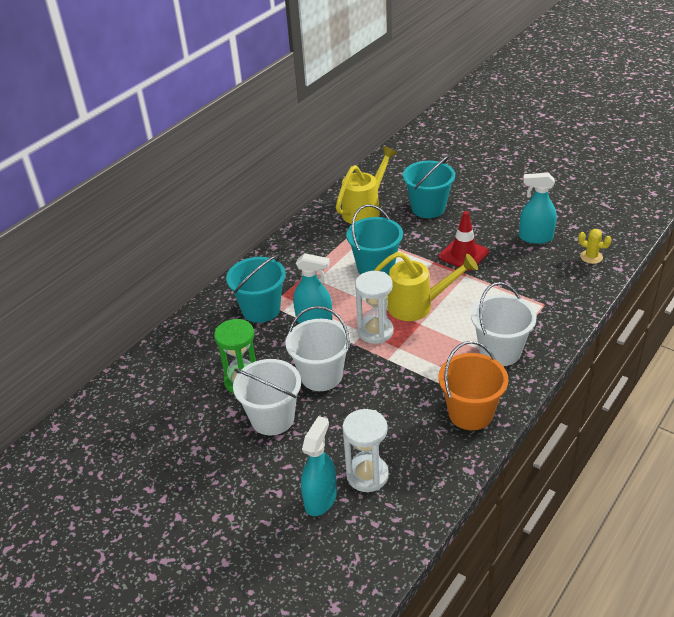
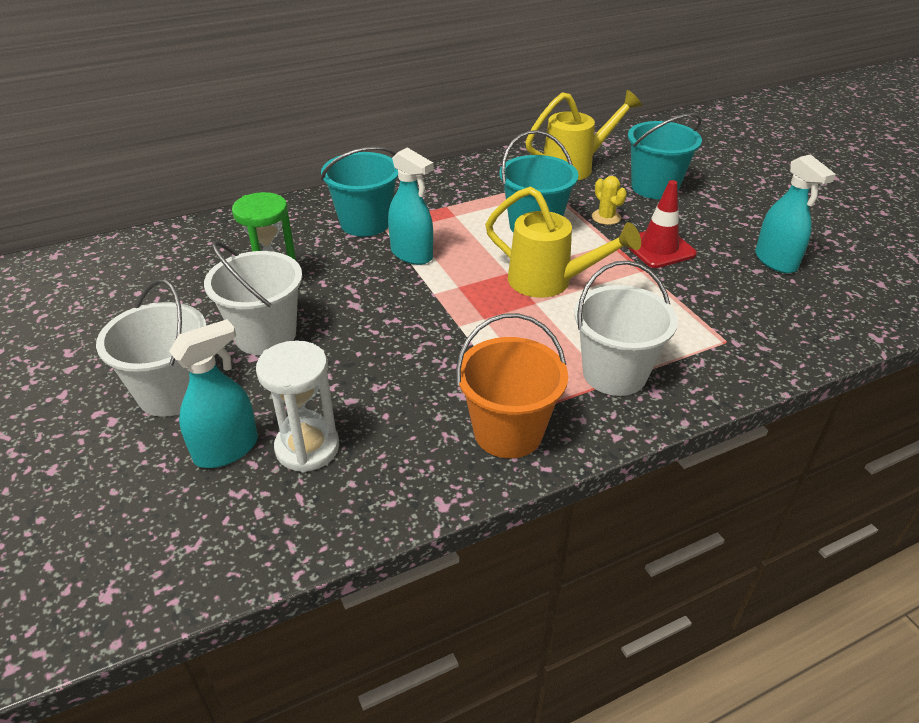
camera: 25 degrees right, 0 degrees up
white bucket [286,306,351,391] -> white bucket moved to [96,279,207,417]
white hourglass [355,271,393,344] -> none
turquoise spray bottle [519,173,557,244] -> turquoise spray bottle turned 150 degrees counterclockwise [755,154,836,274]
yellow cactus [578,229,612,264] -> yellow cactus moved to [592,176,627,225]

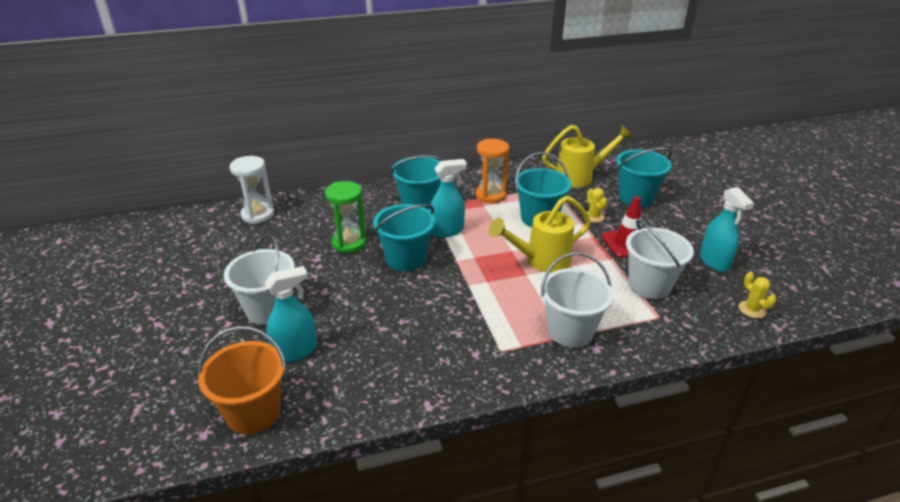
camera: 10 degrees right, 5 degrees down
white bucket [204,241,302,355] -> white bucket moved to [626,220,694,299]
white hourglass [256,340,339,472] -> white hourglass moved to [230,156,274,224]
turquoise spray bottle [388,148,433,265] -> turquoise spray bottle turned 75 degrees counterclockwise [429,159,467,238]
orange bucket [456,313,568,458] -> orange bucket moved to [198,326,287,434]
yellow watering can [485,186,641,298] -> yellow watering can turned 120 degrees clockwise [489,196,591,273]
none -> turquoise bucket [373,204,435,271]
none -> orange hourglass [475,139,509,203]
none -> yellow cactus [739,272,776,318]

